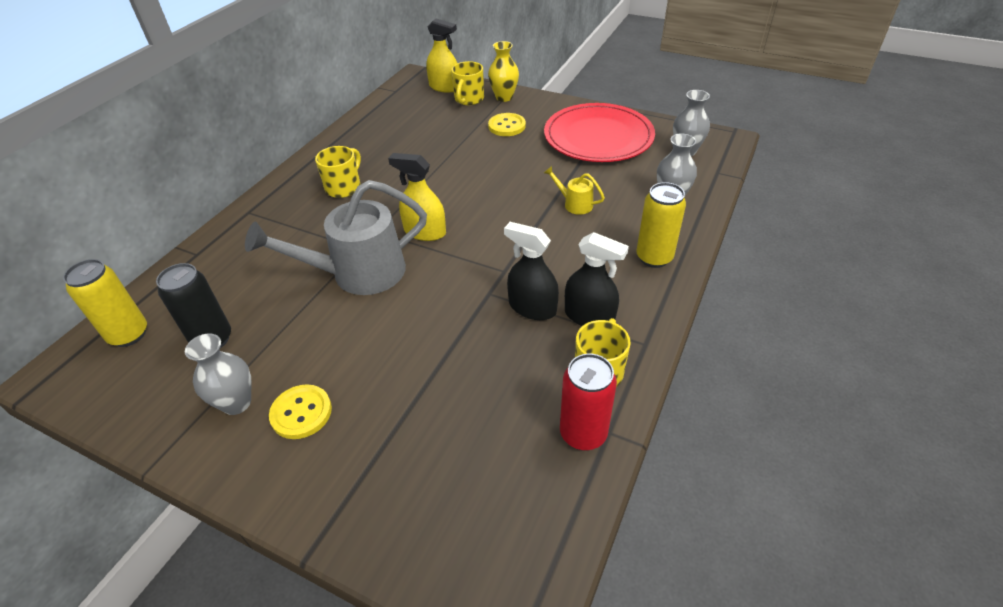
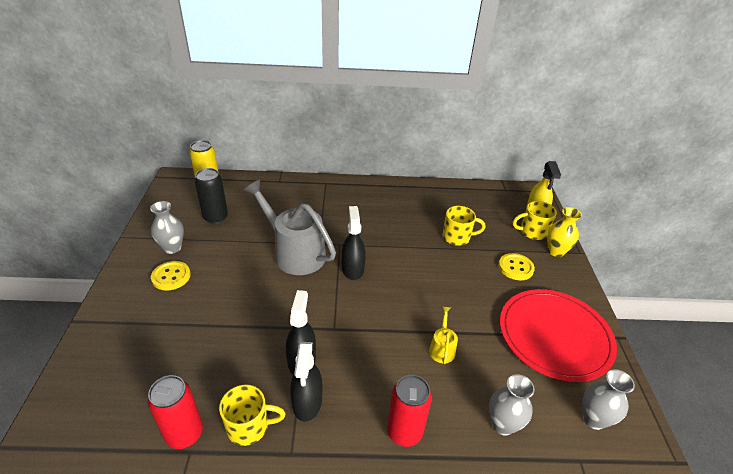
camera: 60 degrees right, 5 degrees down
yellow mug [315,146,361,198] -> yellow mug moved to [443,206,486,246]
yellow spray bottle [388,153,446,241] -> black spray bottle [341,206,366,280]
yellow can [636,182,686,268] -> red can [387,375,432,447]

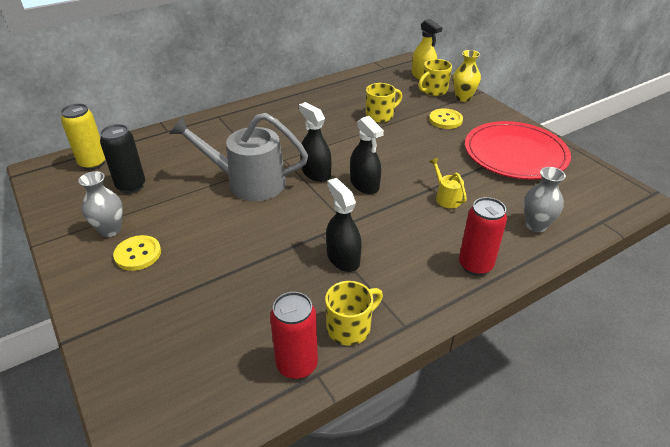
camera: 30 degrees left, 0 degrees up
black spray bottle [290,342,322,422] -> black spray bottle moved to [350,116,384,194]
grey vase [582,369,635,430] -> none

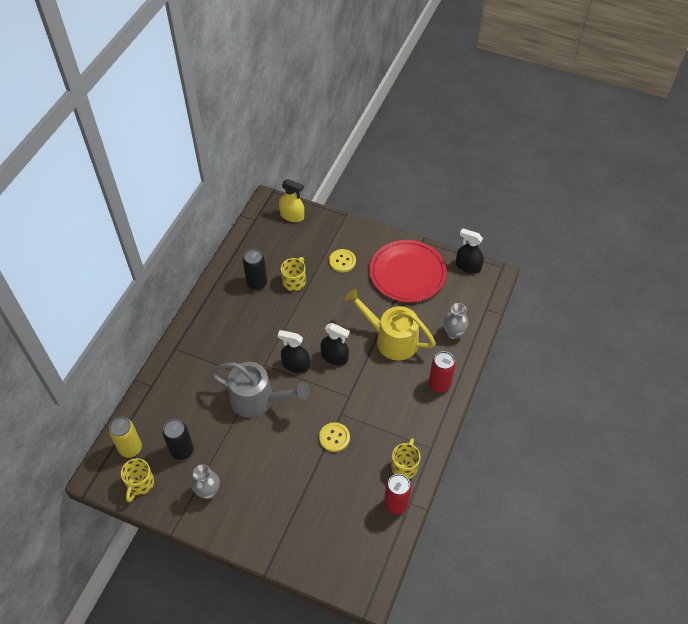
camera: 35 degrees left, 15 degrees up
yellow button [113,235,161,271] -> yellow button moved to [319,422,350,452]
grey watering can [169,113,308,201] -> grey watering can turned 135 degrees counterclockwise [210,362,310,418]
black spray bottle [326,178,362,272] -> black spray bottle moved to [456,228,484,274]
yellow mug [418,59,452,96] -> yellow mug moved to [121,458,154,502]
yellow watering can [429,158,467,208] -> yellow watering can [344,288,436,361], size x2.28
yellow vase [453,50,481,102] -> none
none -> black can [243,249,267,290]

